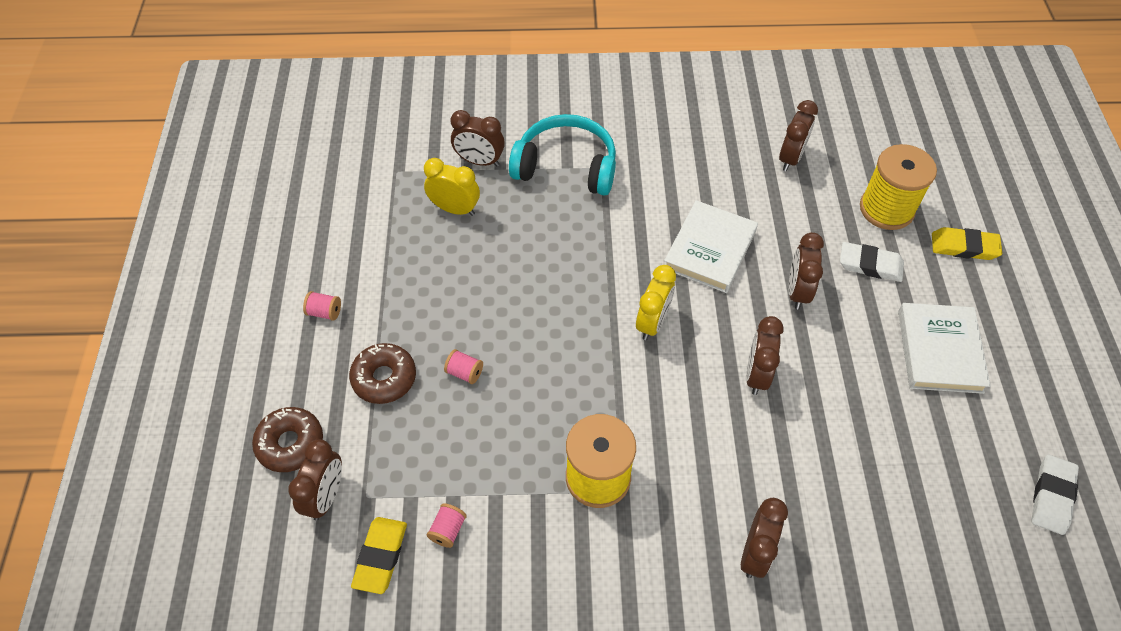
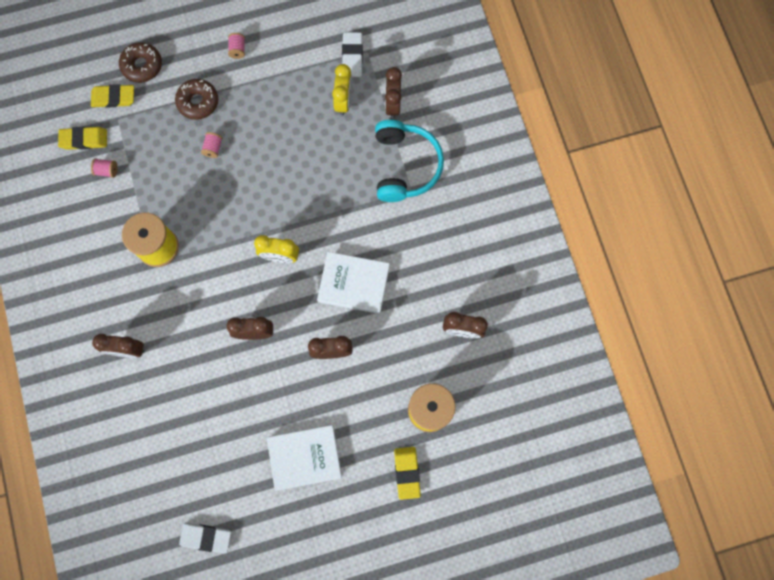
camera: 75 degrees right, 20 degrees up
brown clock [288,439,342,520] -> yellow eraser [91,84,134,108]
white eraser [840,242,904,282] -> white eraser moved to [342,32,363,77]

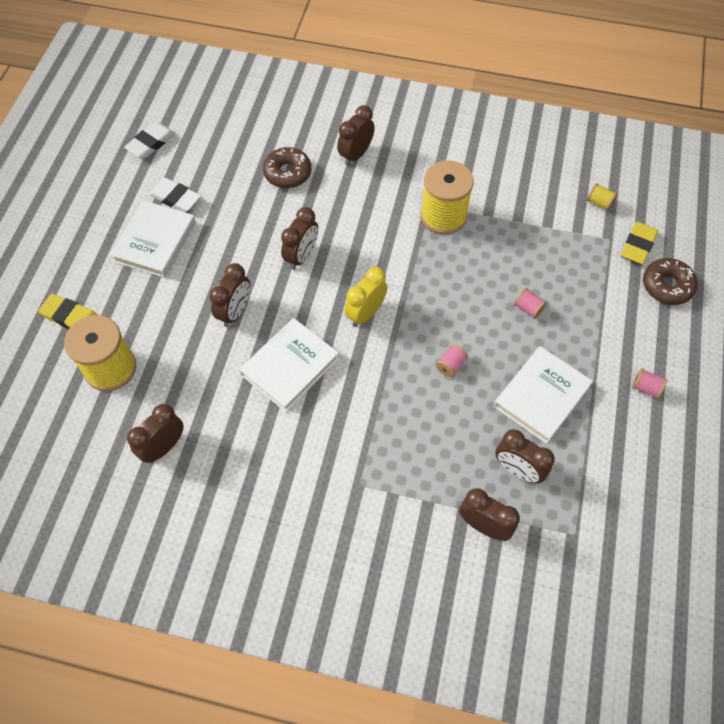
camera: 120 degrees right, 15 degrees down
yellow eraser [58,127,107,150] -> yellow spool [587,183,618,211]
pink spool [91,158,118,178] -> pink spool moved to [436,344,468,377]
brown donut [175,79,218,120] -> brown donut moved to [263,147,311,188]
yellow clock [332,64,352,116] -> brown clock [495,430,555,484]
white eraser [342,32,363,77] -> white eraser moved to [149,178,201,213]
turquoise headphones [375,120,444,202] -> none
none -> white book [494,346,593,444]

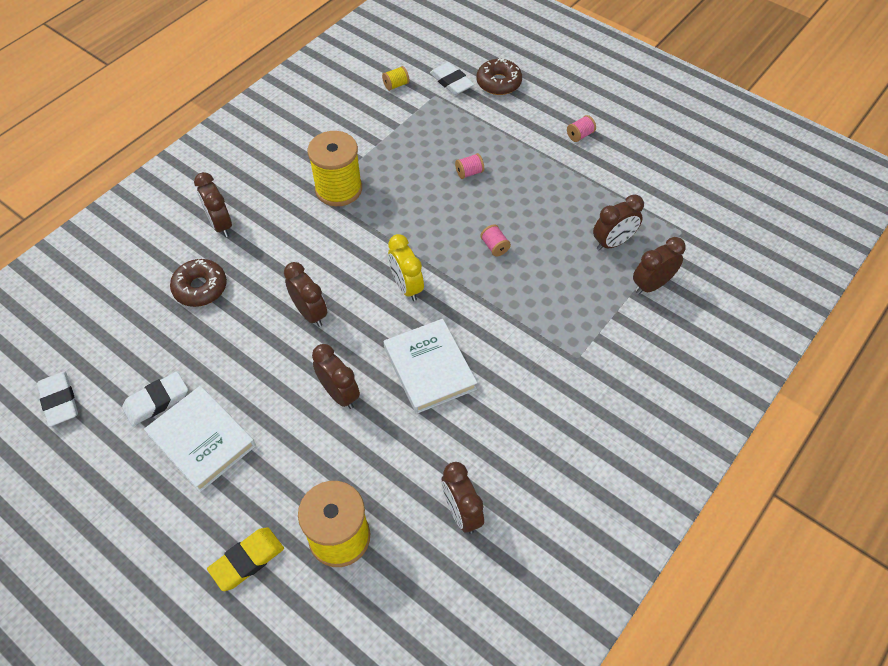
camera: 65 degrees left, 5 degrees down
white book [494,346,593,444] -> none
yellow eraser [621,222,658,264] -> white eraser [430,62,474,95]

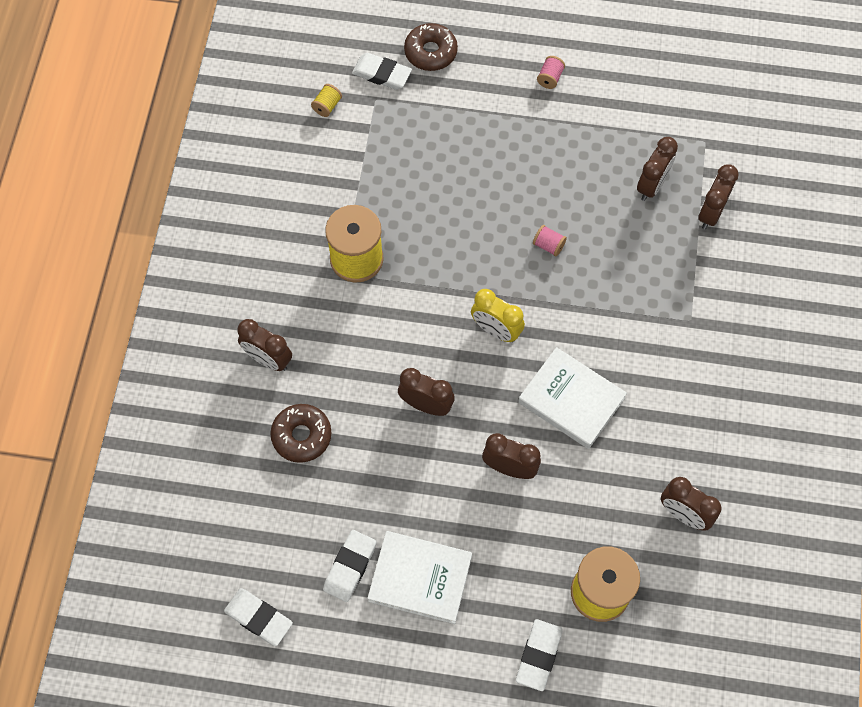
camera: 30 degrees left, 10 degrees up
yellow eraser [207,527,284,591] -> white eraser [516,619,563,691]
pink spool [455,153,484,179] -> none

